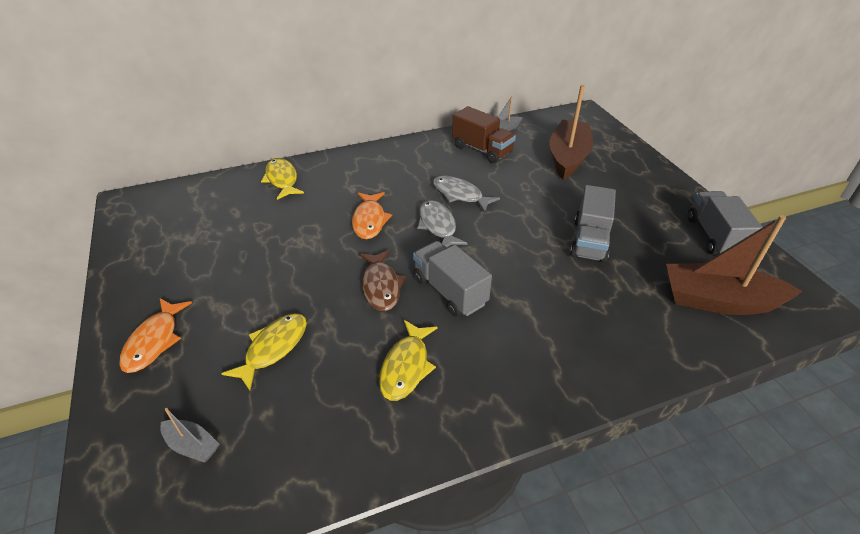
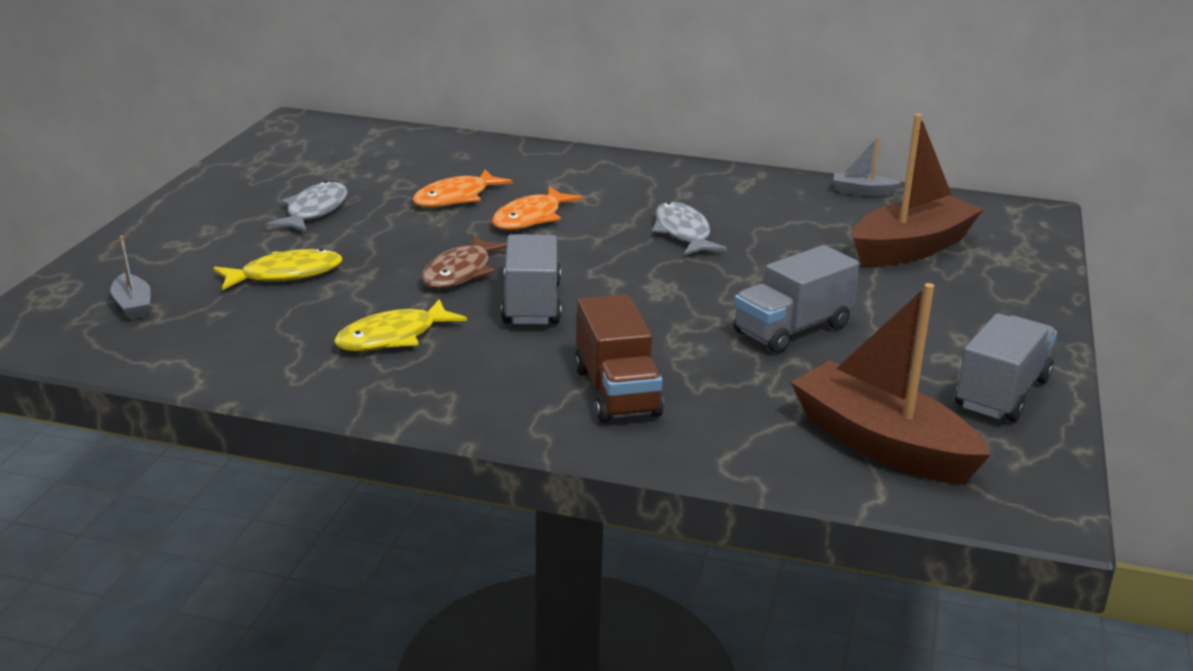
camera: 35 degrees right, 15 degrees down
orange fish [119,298,192,373] -> orange fish moved to [412,170,512,207]
yellow fish [261,158,304,200] -> none
grey fish [417,200,468,247] -> grey fish moved to [266,181,348,233]
brown truck [452,106,516,163] -> brown truck moved to [575,294,664,422]

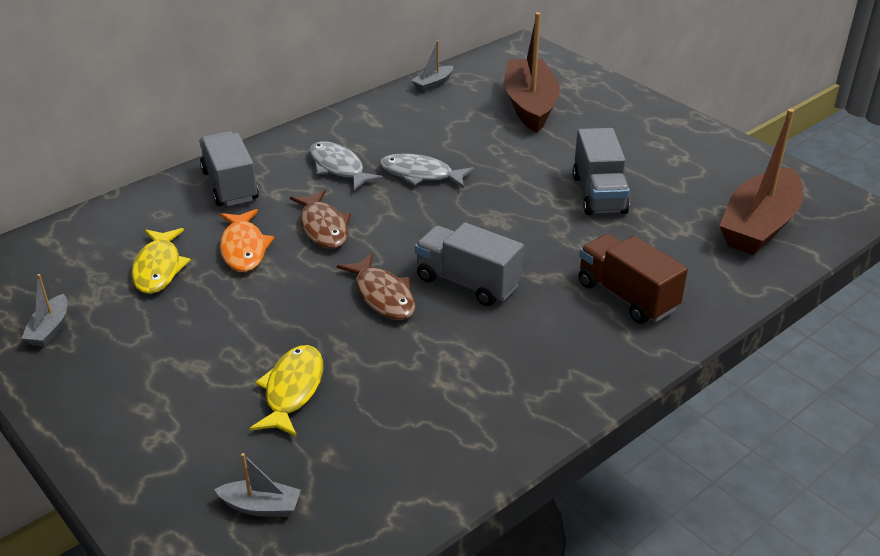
camera: 55 degrees left, 10 degrees up
grey fish [266,181,348,233] -> grey fish moved to [309,141,383,191]
yellow fish [334,299,467,351] -> yellow fish moved to [131,228,190,294]
orange fish [492,186,583,230] -> brown fish [290,190,351,249]
brown truck [575,294,664,422] -> brown truck turned 150 degrees counterclockwise [579,234,688,324]
brown boat [791,283,991,484] -> brown boat turned 45 degrees counterclockwise [719,109,803,255]
grey truck [955,313,1057,422] -> grey truck moved to [199,131,259,206]
none -> grey boat [21,274,67,347]

